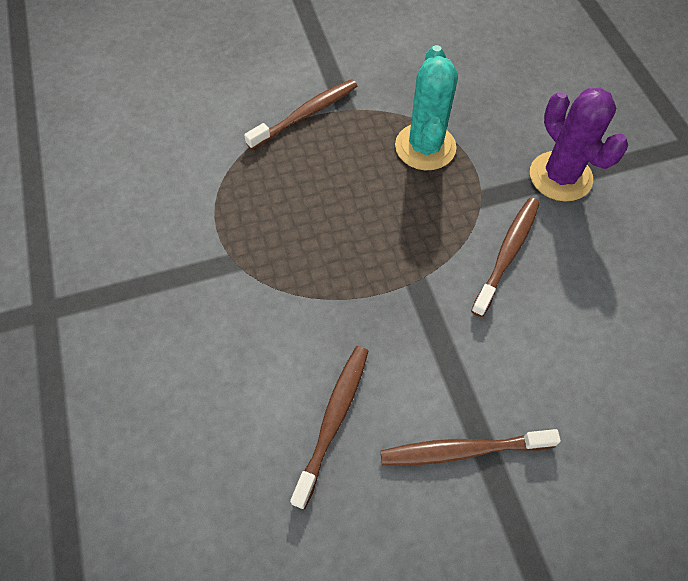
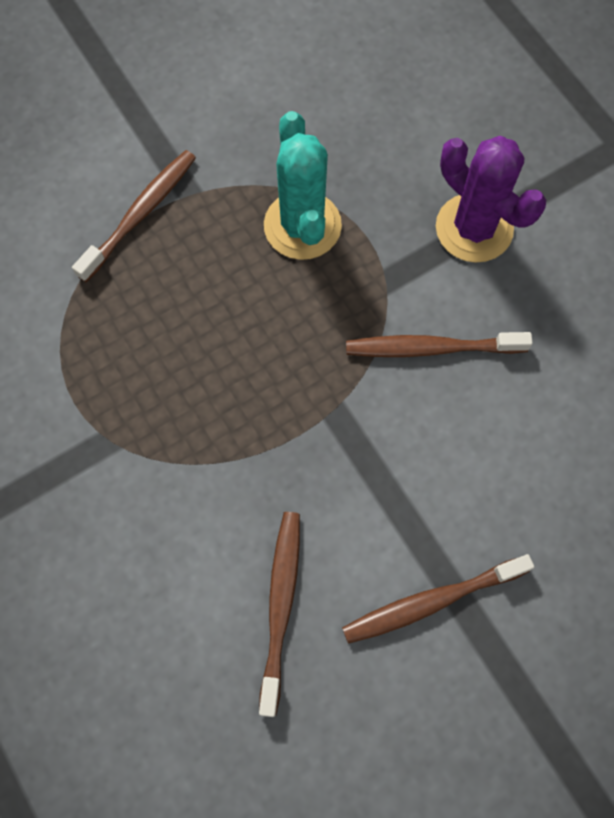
camera: 15 degrees left, 10 degrees up
brown toothbrush [471,197,540,317] -> brown toothbrush turned 105 degrees counterclockwise [346,332,533,357]

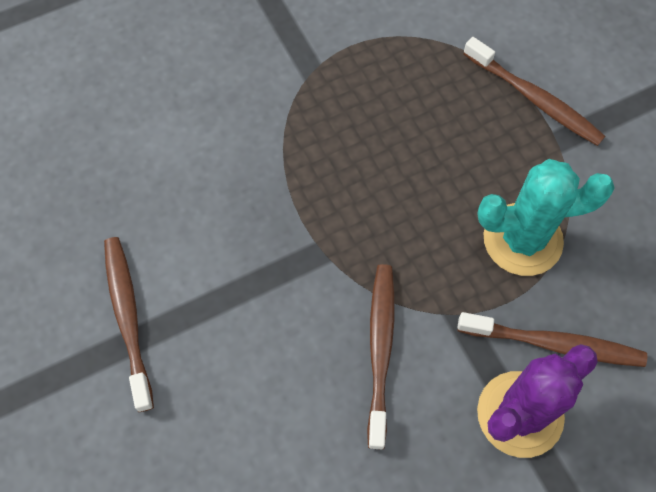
camera: 95 degrees right, 5 degrees down
brown toothbrush [259,512,300,717] -> brown toothbrush moved to [457,312,647,367]

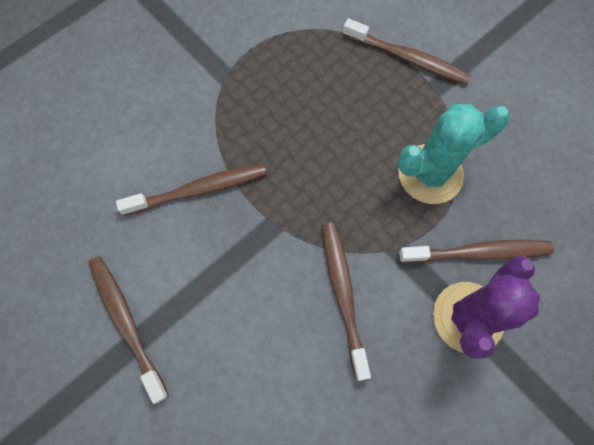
camera: 15 degrees left, 5 degrees up
none -> brown toothbrush [116,164,267,216]

